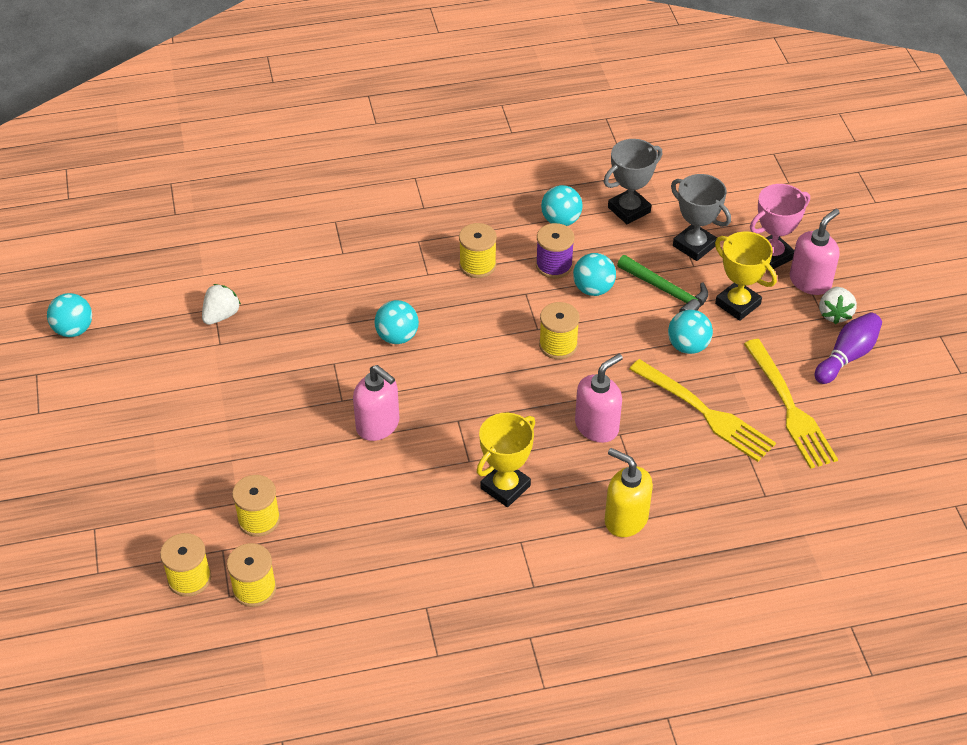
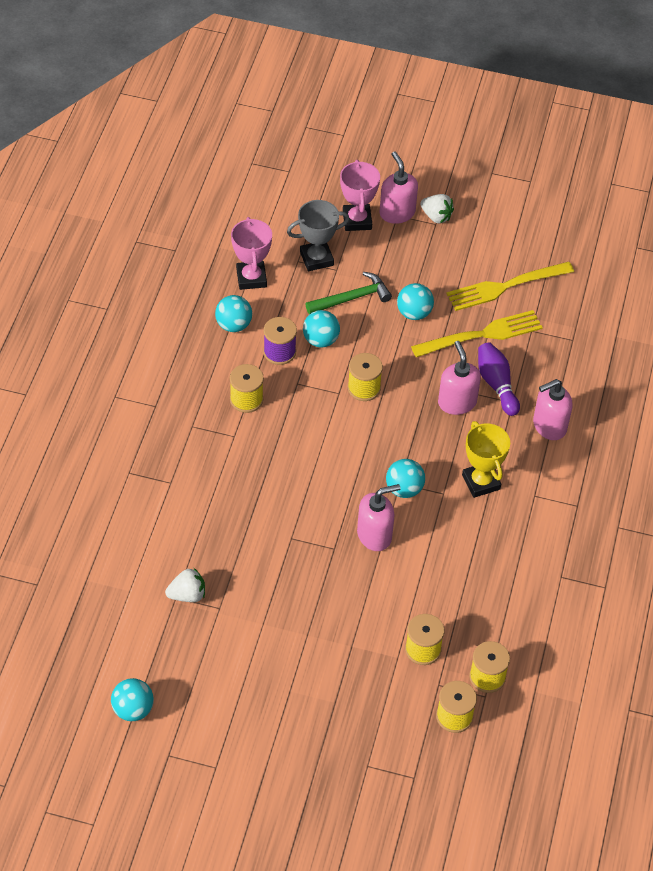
camera: 65 degrees left, 5 degrees up
white strawberry [202,284,241,325] -> white strawberry turned 105 degrees clockwise [165,568,205,602]
turquoise ball [374,300,419,344] -> turquoise ball moved to [386,459,425,498]
grey trophy [604,139,662,224] -> pink trophy [231,217,272,290]
yellow soap dispenser [605,448,653,537] -> pink soap dispenser [533,379,573,440]
yellow trophy [715,232,777,321] -> none
yellow fork [744,339,838,469] -> yellow fork turned 150 degrees clockwise [446,262,574,311]
purple bowling pin [815,312,882,384] -> purple bowling pin moved to [478,342,520,416]

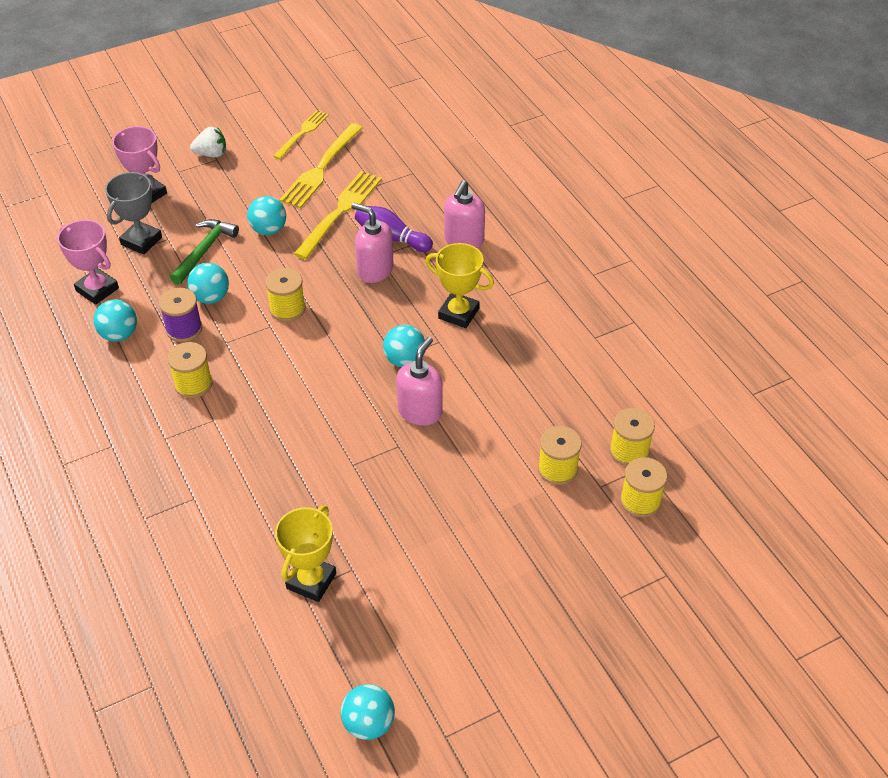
camera: 40 degrees left, 5 degrees down
white strawberry [165,568,205,602] -> yellow trophy [275,505,336,602]
pink soap dispenser [380,151,418,224] -> none
none -> yellow fork [273,110,329,160]

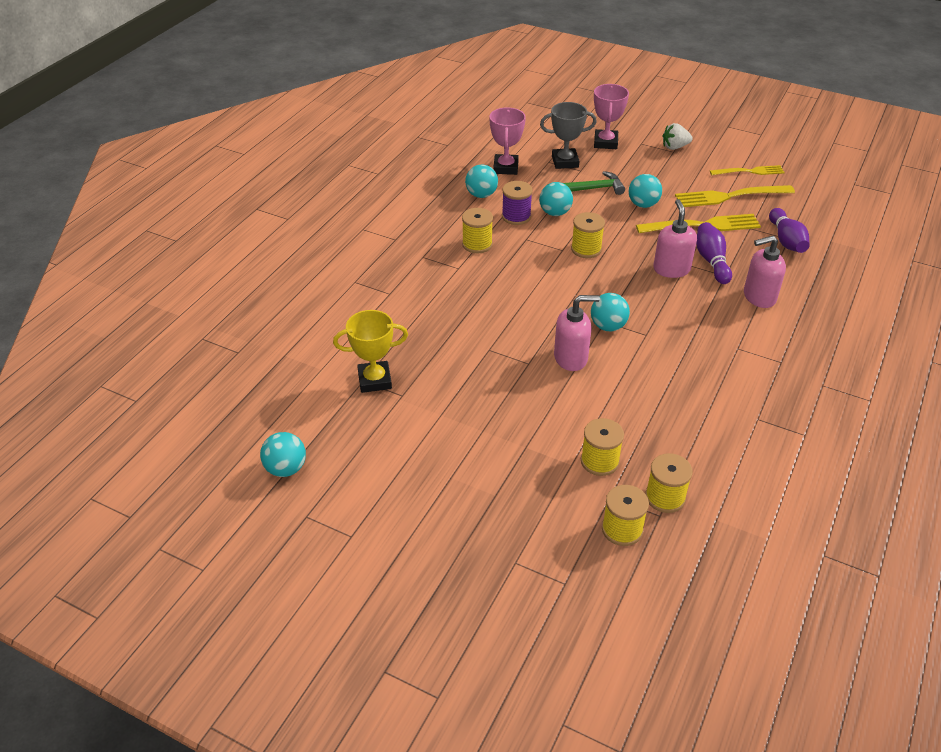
camera: 55 degrees right, 5 degrees down
white strawberry [190,127,226,157] -> white strawberry turned 120 degrees clockwise [663,123,693,150]
yellow trophy [425,243,494,328] -> none
none -> purple bowling pin [769,208,810,253]

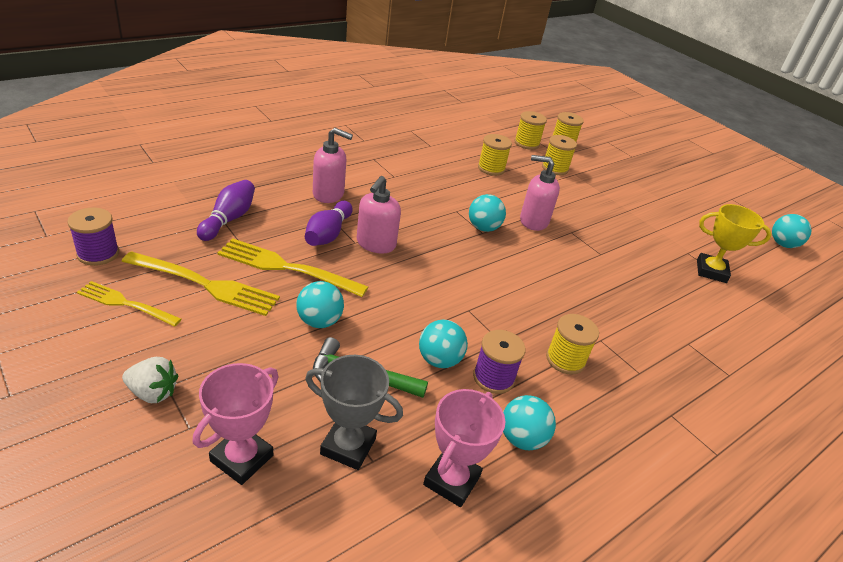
camera: 160 degrees left, 5 degrees down
yellow spool [571,212,605,258] -> yellow spool moved to [478,134,512,176]
none -> purple spool [67,208,119,266]

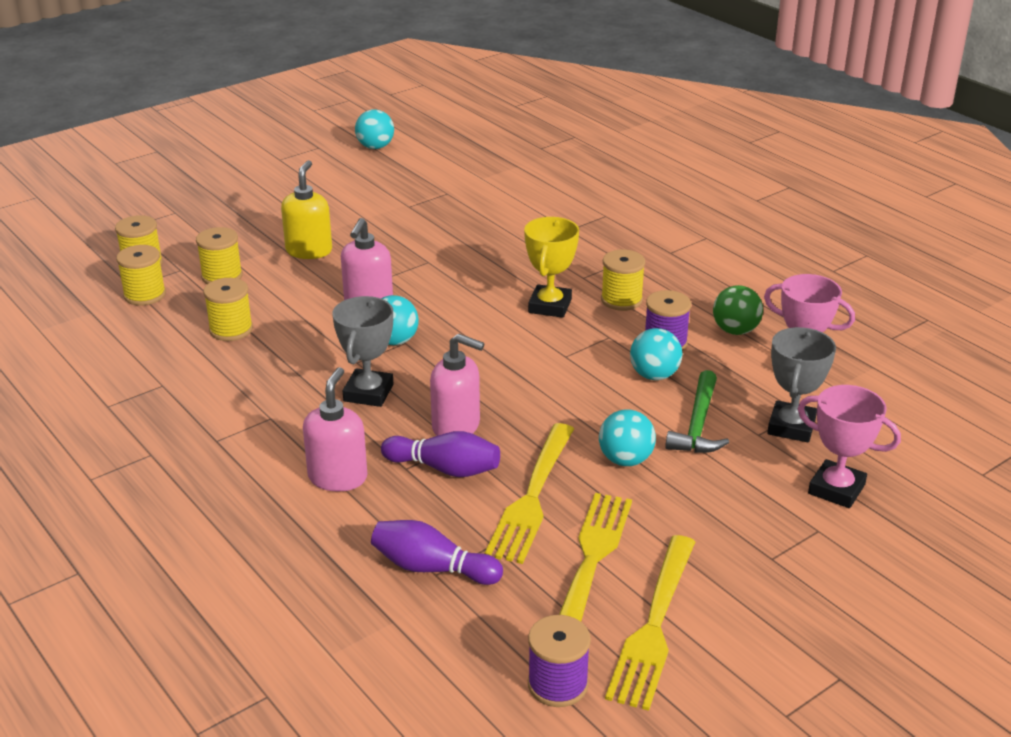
camera: 85 degrees left, 5 degrees down
yellow fork [77,281,182,327] -> yellow fork [605,535,695,711], size x1.56
white strawberry [122,357,178,403] -> none
turquoise ball [503,395,556,450] -> green ball [713,285,763,335]
yellow trophy [697,204,772,283] -> yellow trophy moved to [524,217,579,318]
none -> yellow soap dispenser [281,160,332,259]
none -> grey trophy [333,296,393,407]

